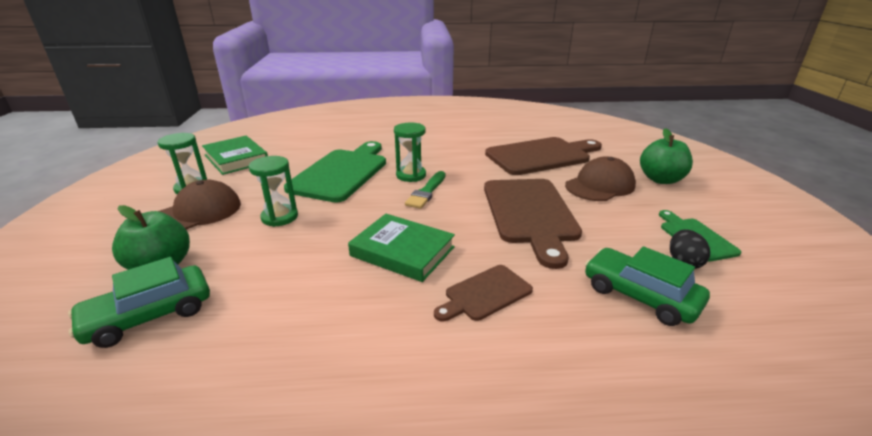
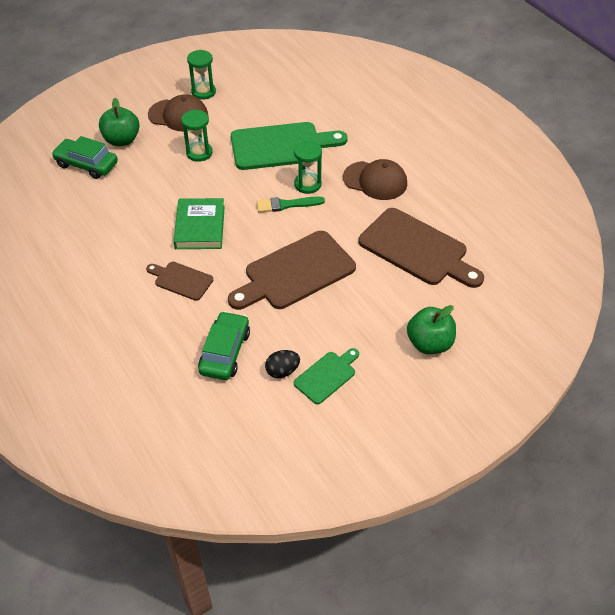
camera: 60 degrees right, 20 degrees up
green book [202,136,268,175] -> none
brown cap [565,157,636,201] -> brown cap moved to [343,159,407,200]

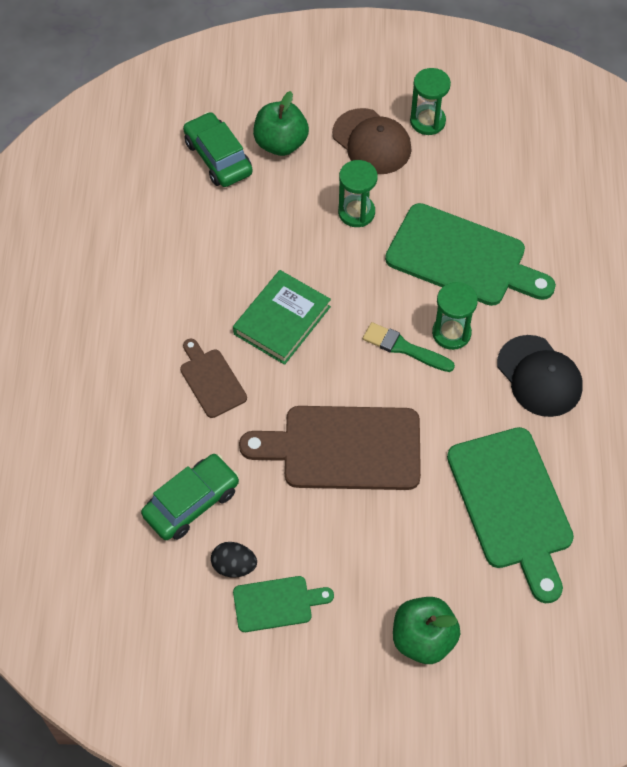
camera: 35 degrees right, 10 degrees up
brown cap [343,159,407,200] -> black cap [497,335,583,417]
brown cutting board [358,208,484,288] -> green cutting board [447,427,574,603]

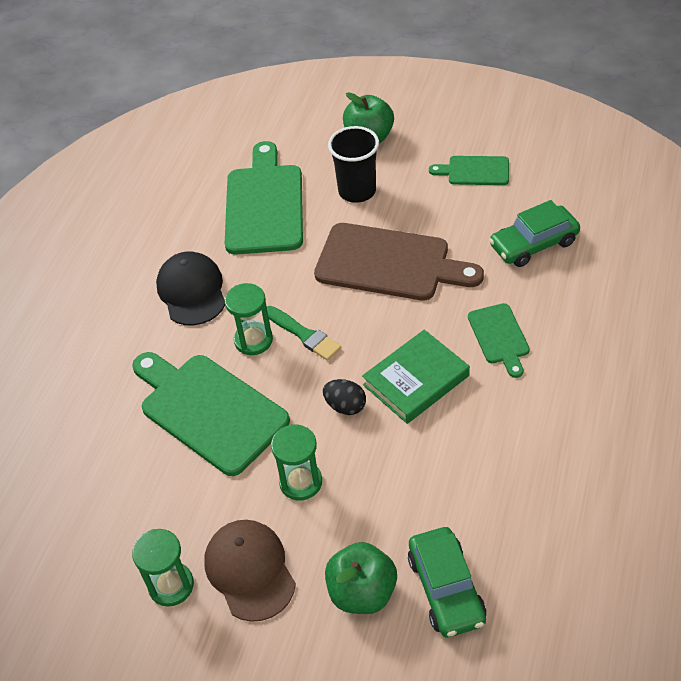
camera: 160 degrees left, 10 degrees down
brown cutting board [180,339,247,418] -> green cutting board [468,303,530,378]
black egg [211,542,257,578] -> black egg moved to [323,379,366,415]
none -> black cup [328,126,379,203]

